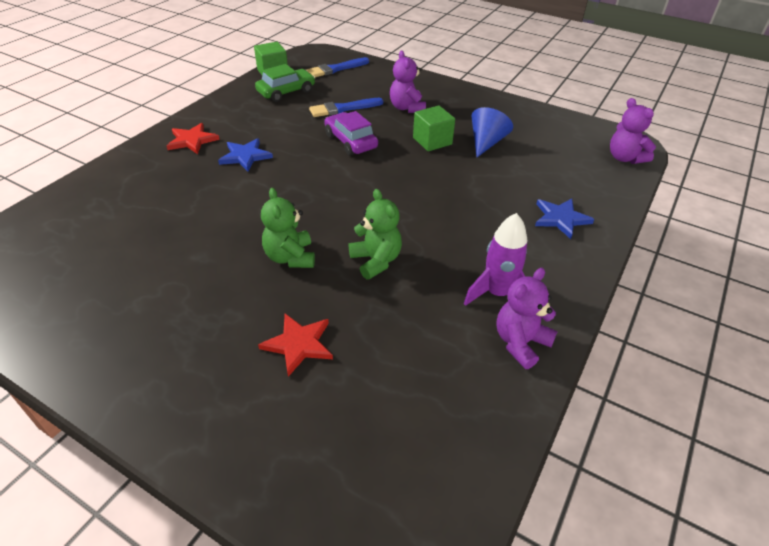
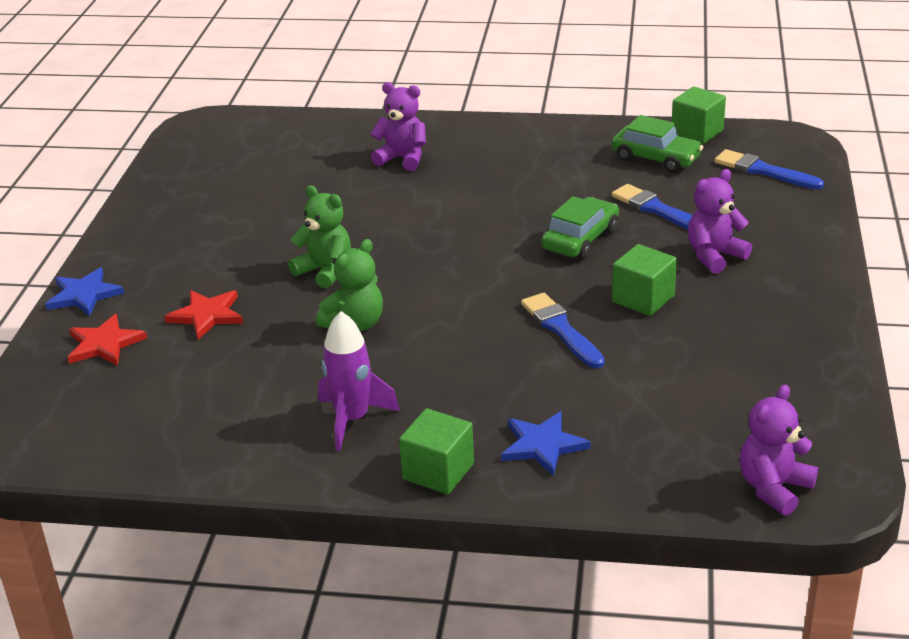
camera: 70 degrees right, 10 degrees down
red star [167,123,220,154] -> red star moved to [68,314,147,366]
blue star [218,138,273,172] -> blue star moved to [45,268,124,316]
green teddy bear [261,188,315,268] -> green teddy bear turned 75 degrees clockwise [288,185,351,289]
purple car [324,111,378,156] -> green car [542,196,619,259]
blue cone [472,107,513,157] -> none
purple teddy bear [496,268,558,369] -> purple teddy bear moved to [371,82,426,171]
none -> green cube [399,408,474,494]
none -> blue brush [521,293,605,368]

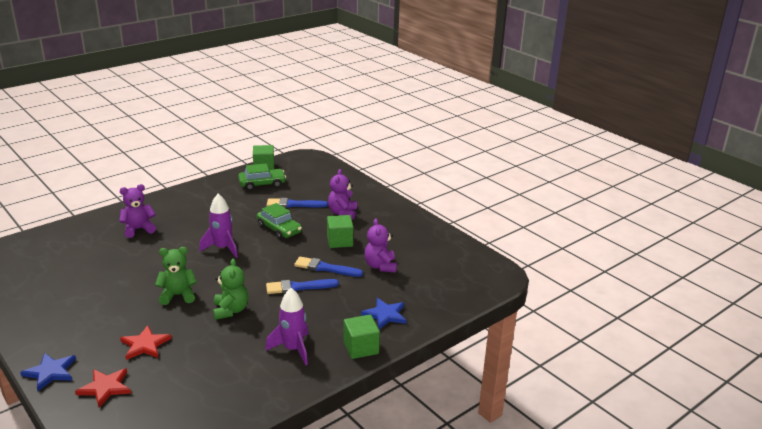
camera: 50 degrees left, 5 degrees down
green car [542,196,619,259] -> green car turned 150 degrees clockwise [257,203,302,240]
blue brush [715,149,824,189] -> blue brush moved to [266,279,339,294]
purple teddy bear [740,384,818,516] -> purple teddy bear moved to [364,219,397,273]
none -> purple rocket [199,194,238,258]

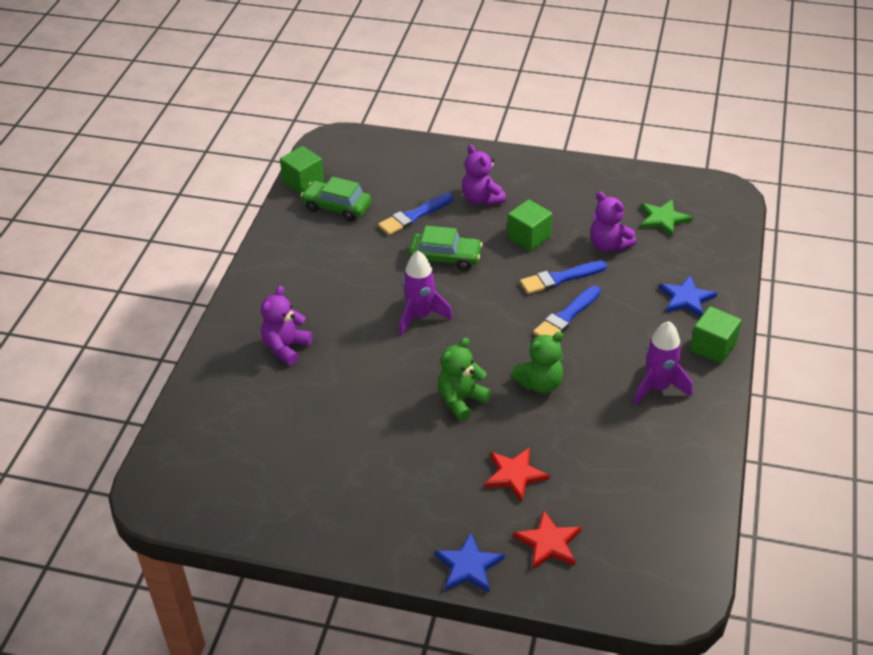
camera: 35 degrees left, 15 degrees up
green teddy bear [213,258,248,320] -> green teddy bear turned 105 degrees clockwise [511,332,564,393]
green car [238,164,286,190] -> green car turned 105 degrees counterclockwise [301,177,371,221]
none -> green star [640,199,693,237]

